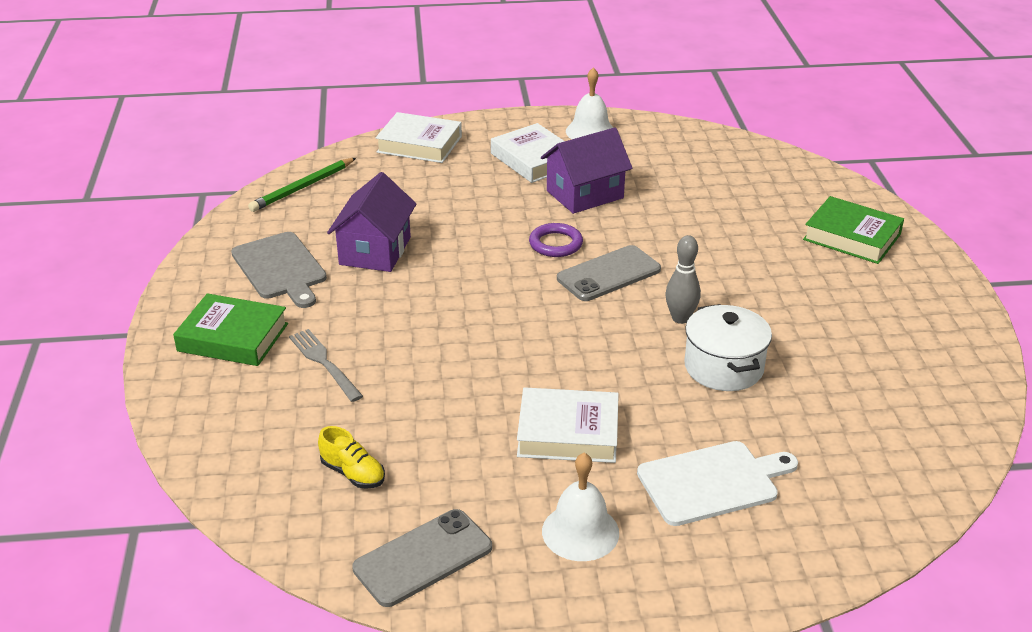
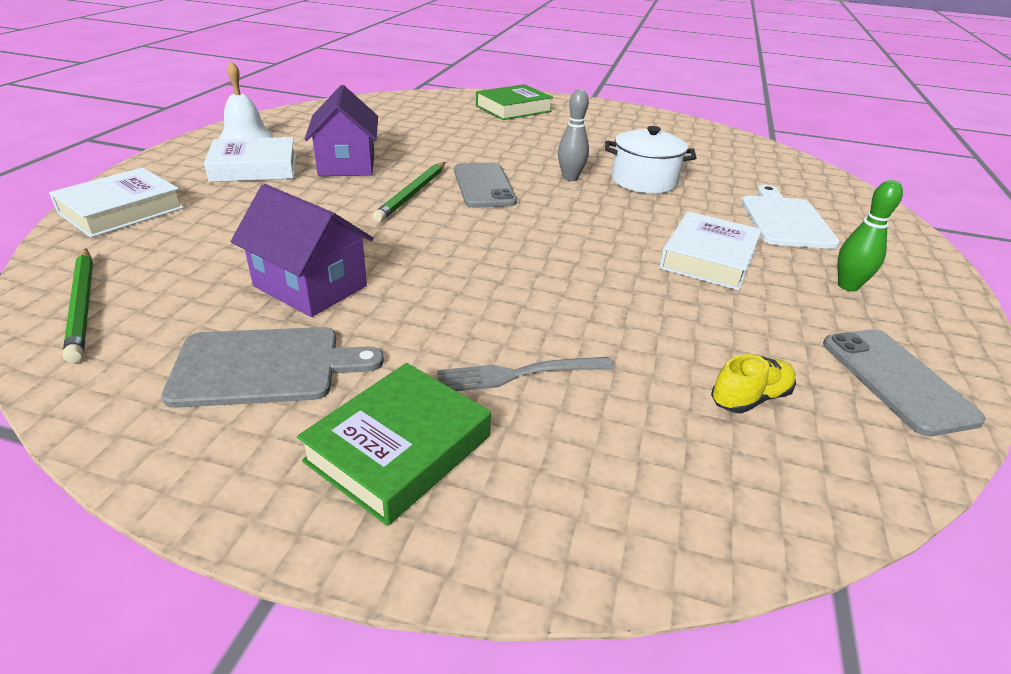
camera: 70 degrees left, 0 degrees up
purple ring [529,223,583,257] -> green pencil [372,162,445,222]
white bell [542,453,619,561] -> green bowling pin [838,180,903,291]

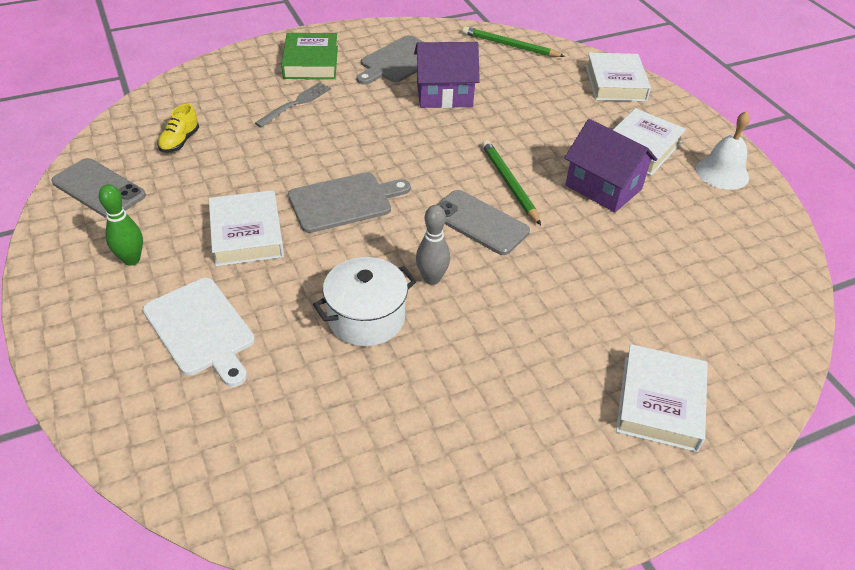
camera: 140 degrees right, 10 degrees up
green book [476,84,553,120] -> white book [616,344,708,452]
none -> grey cutting board [288,172,411,233]

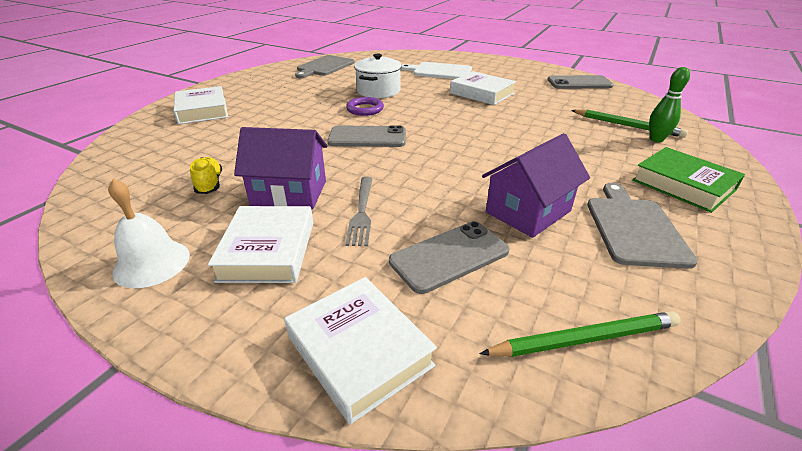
camera: 145 degrees right, 10 degrees down
green bowling pin [99,184,143,266] -> green bowling pin moved to [649,67,690,142]
yellow shoe [157,104,199,153] -> yellow shoe moved to [190,157,222,194]
grey fork [255,82,331,128] -> grey fork moved to [345,177,373,246]
grey cutting board [288,172,411,233] -> grey cutting board moved to [295,55,355,78]
grey bowling pin [416,205,450,285] -> purple ring [346,97,384,116]
green pencil [482,140,541,225] -> green pencil moved to [571,110,688,138]
none -> grey phone [389,221,510,294]

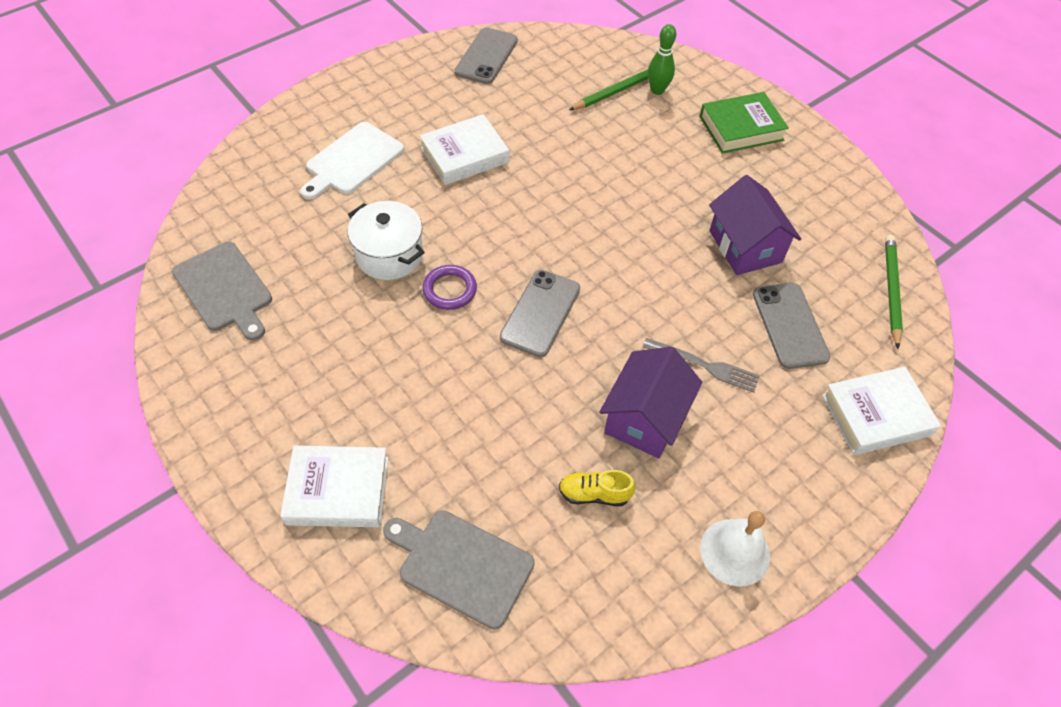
camera: 70 degrees left, 20 degrees up
white book [208,206,313,283] -> none
grey cutting board [587,183,698,269] -> grey cutting board moved to [383,510,535,629]

